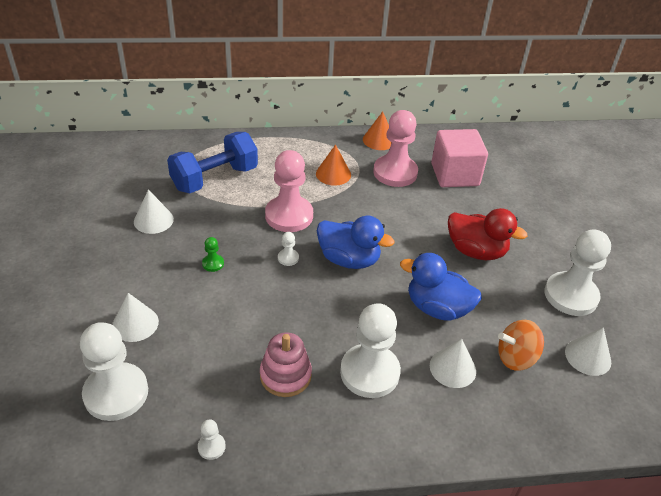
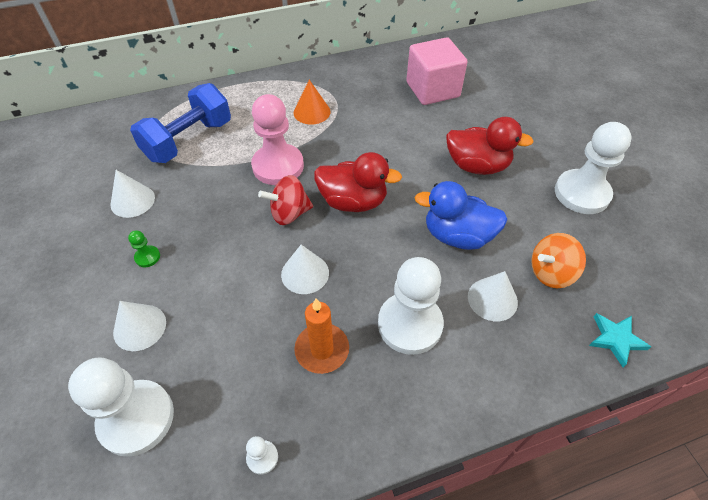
camera: 10 degrees left, 10 degrees up
green pawn [202,237,224,272] -> green pawn moved to [128,230,160,267]
pink stacking toy [260,332,312,397] -> orange candle [294,299,349,374]
white pawn [278,232,299,266] -> red spinning top [258,175,313,225]
blue duck [317,216,394,269] -> red duck [314,152,402,212]
orange cone [363,112,392,150] -> none
pink pawn [373,110,418,187] -> none
white cone [565,327,611,376] -> white cone moved to [281,245,329,294]
none -> turquoise star [589,313,651,367]

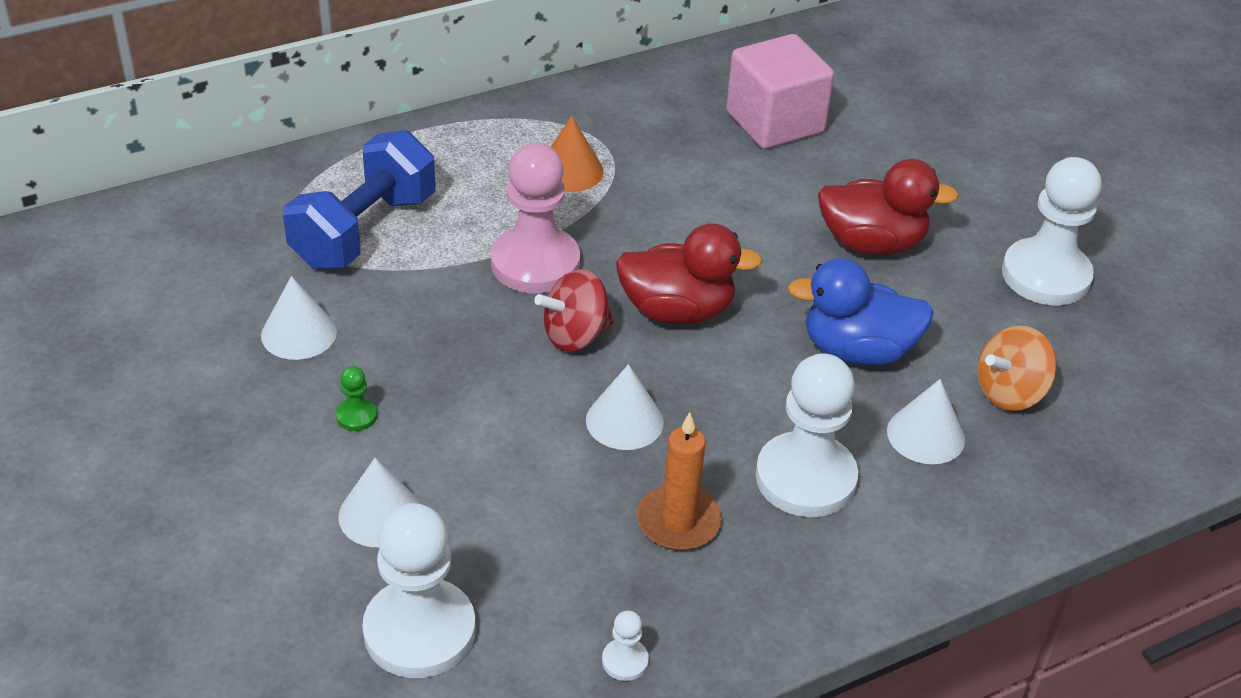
camera: 10 degrees left, 10 degrees down
turquoise star [589,313,651,367] -> none

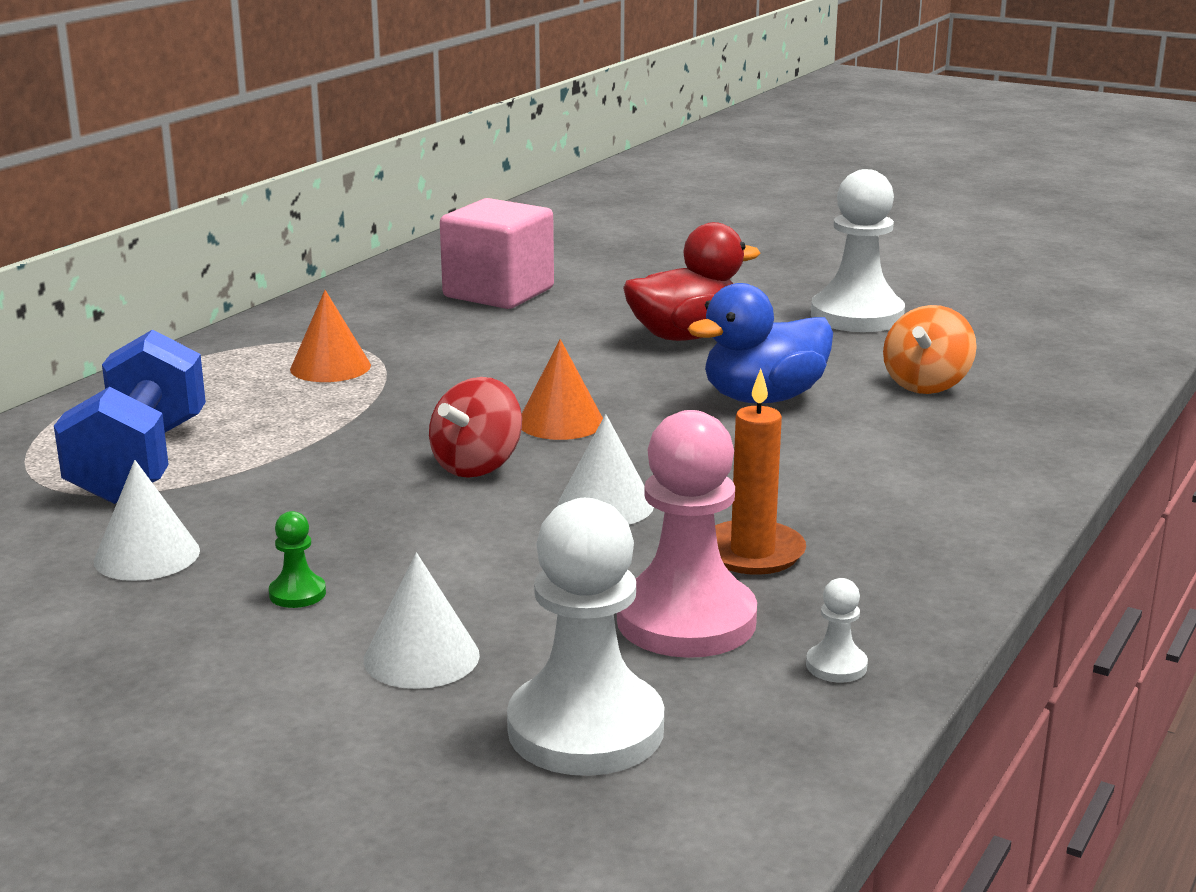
camera: 30 degrees left, 20 degrees down
pink pawn [491,143,580,294] -> pink pawn moved to [617,410,757,658]
red duck [616,223,763,324] -> orange cone [522,339,603,440]
white pawn [755,354,859,517] -> none
white cone [887,379,965,464] -> none

